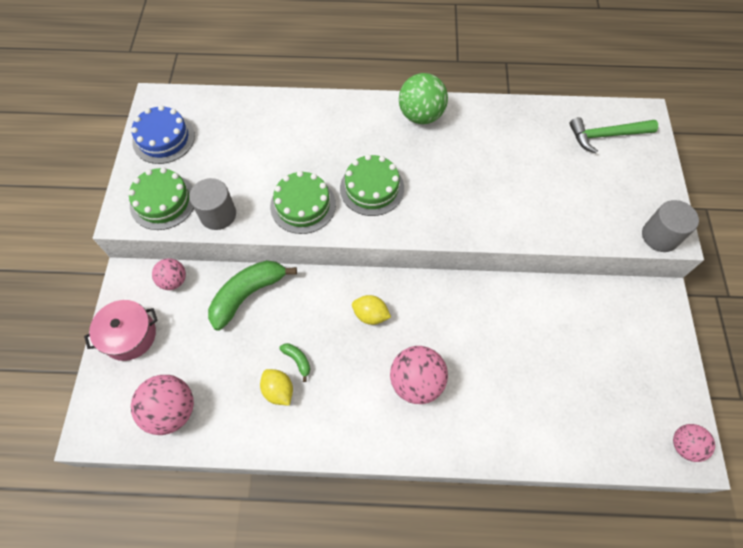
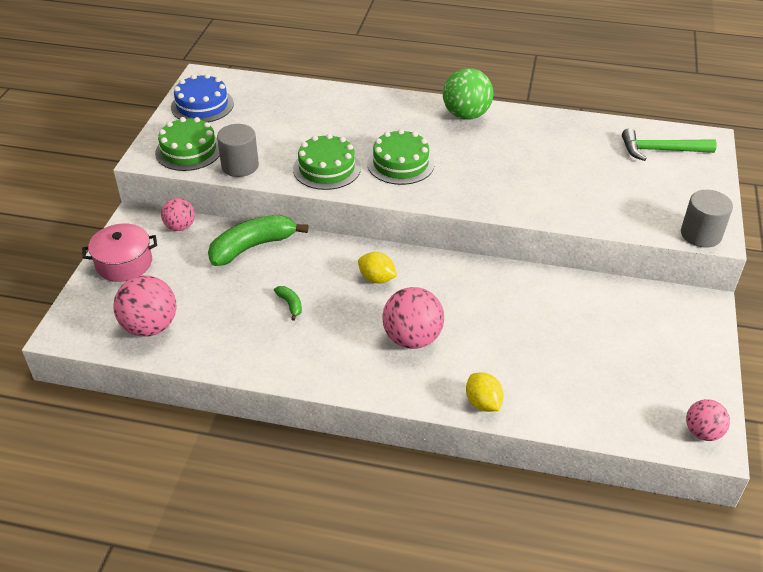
camera: 10 degrees right, 20 degrees down
yellow lemon [260,369,293,406] -> yellow lemon moved to [466,373,504,412]

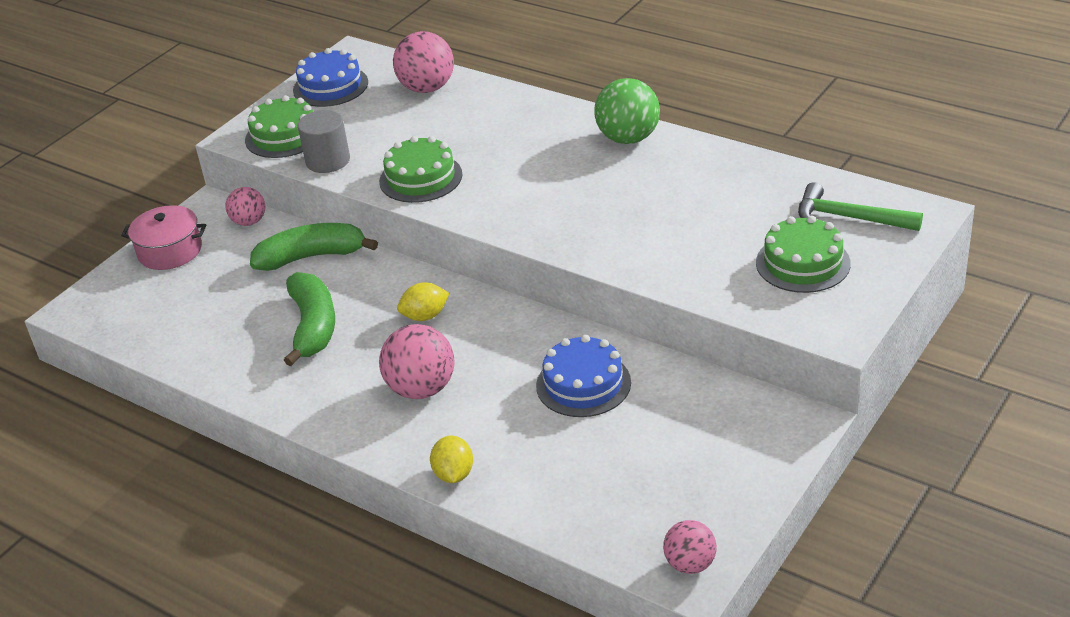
camera: 25 degrees right, 5 degrees down
pink ball [113,276,176,337] -> pink ball moved to [393,31,454,93]
green banana [274,286,302,321] -> green banana [284,272,335,366], size x2.30
yellow lemon [358,252,397,283] -> yellow lemon turned 75 degrees counterclockwise [397,282,449,321]
green cake [367,129,435,185] -> green cake moved to [756,216,851,293]
grey cylinder [681,190,733,248] -> none
none -> blue cake [536,335,631,417]

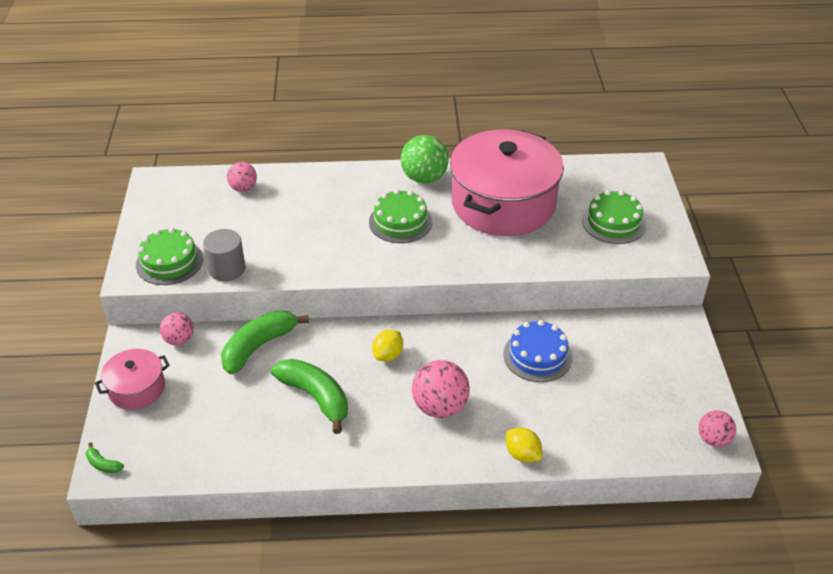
camera: 40 degrees left, 5 degrees up
blue cake [293,48,368,107] -> none
green cake [379,136,462,203] -> green cake moved to [369,189,432,243]
pink ball [393,31,454,93] -> pink ball [227,162,257,192], size x0.61
green hammer [798,182,923,231] -> none
none -> green banana [86,442,124,473]
none -> pink pot [450,130,564,236]

